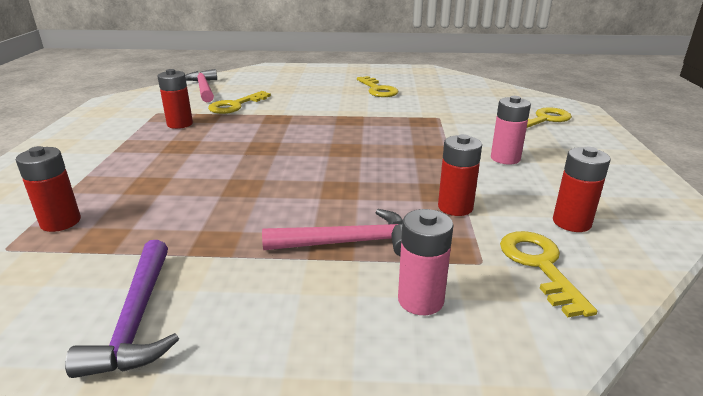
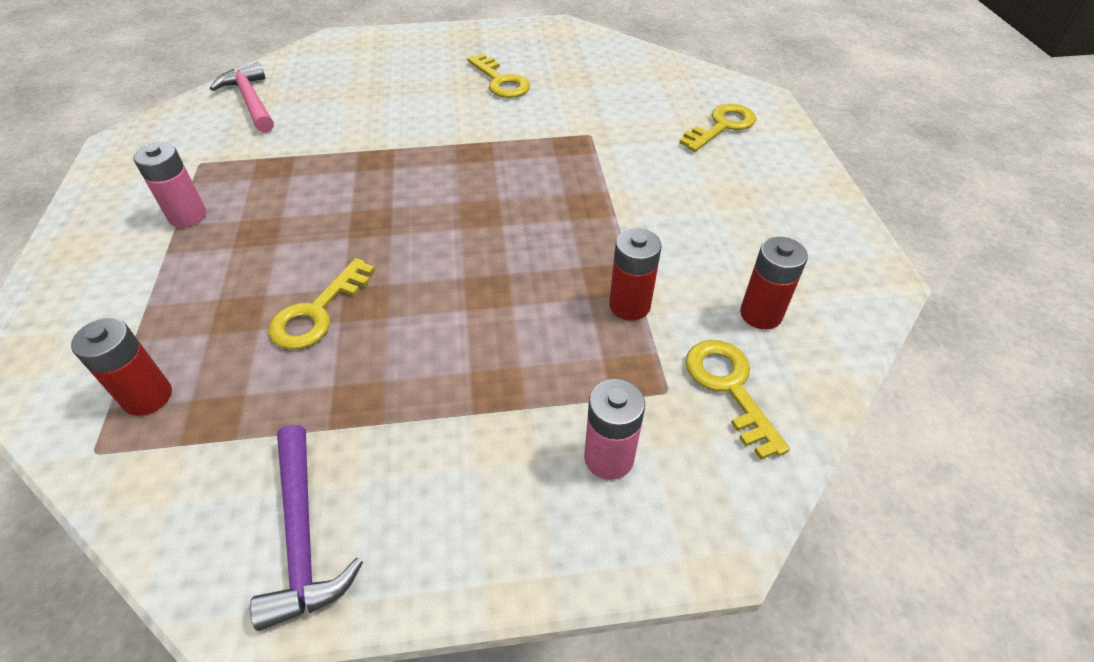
camera: 10 degrees left, 20 degrees up
red battery [158,69,193,129] -> none
yellow key [208,91,271,114] -> yellow key moved to [269,258,375,350]
pink hammer [262,209,403,256] -> none
pink battery [491,96,531,165] -> pink battery moved to [134,142,207,228]

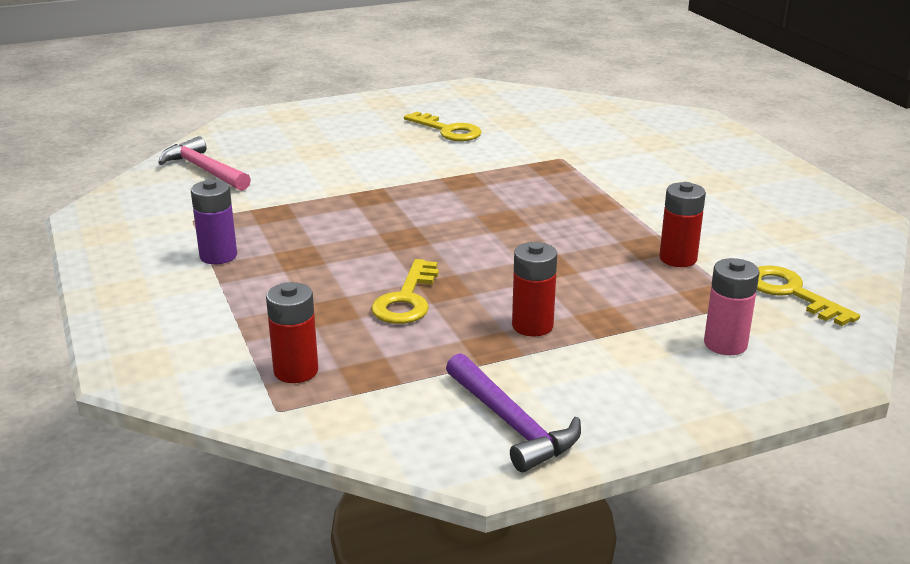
camera: 15 degrees left, 20 degrees down
pink battery [134,142,207,228] -> purple battery [191,179,237,264]
yellow key [679,104,756,152] -> none
red battery [740,237,808,329] -> red battery moved to [512,242,557,337]

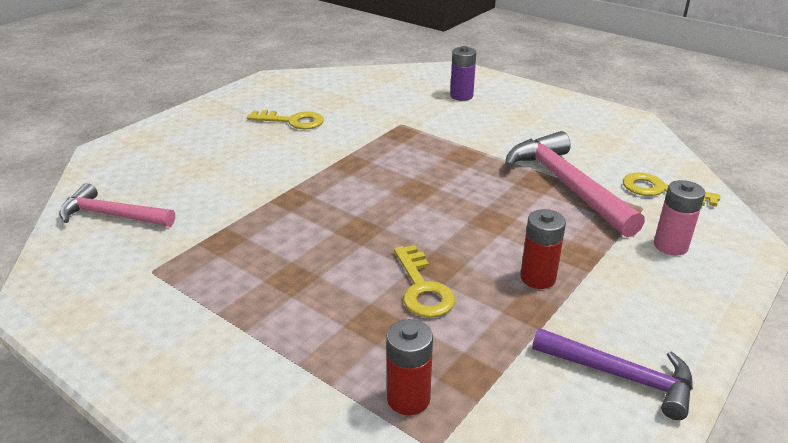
camera: 30 degrees left, 5 degrees up
purple battery [191,179,237,264] -> purple battery moved to [450,46,476,101]
red battery [659,182,706,267] -> pink hammer [505,131,645,237]

